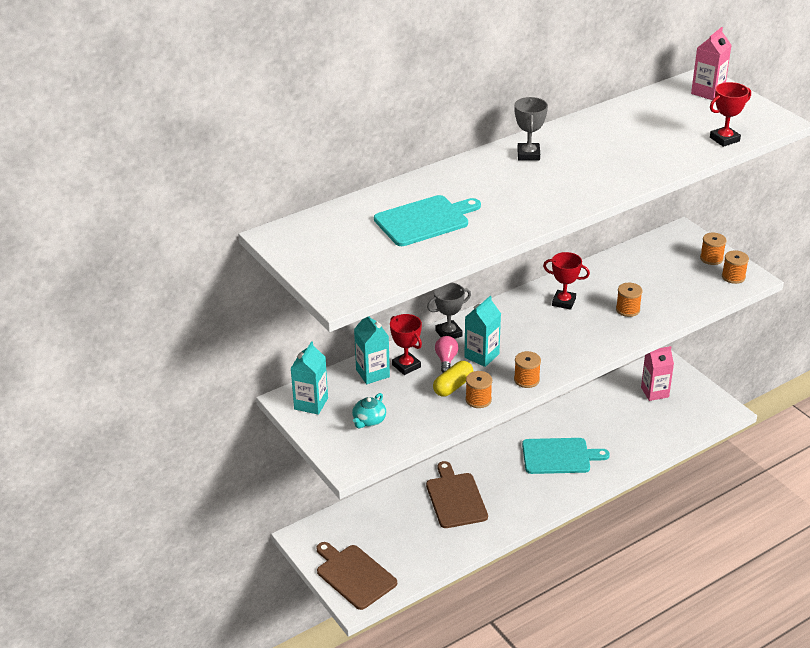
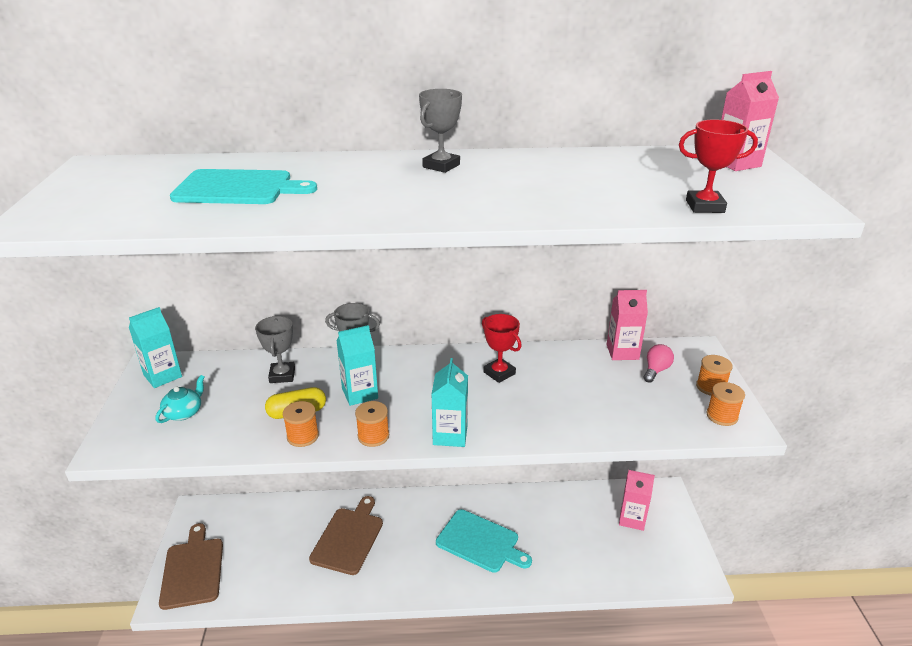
camera: 30 degrees right, 5 degrees down
turquoise teapot [352,393,386,429] -> turquoise teapot turned 150 degrees clockwise [155,375,205,423]
turquoise carton [354,316,390,384] -> turquoise carton moved to [432,358,468,447]
red trophy [390,314,422,375] -> grey trophy [255,316,295,383]
pink light bulb [435,336,458,373] -> pink light bulb moved to [643,344,674,383]
orange spool [616,283,643,317] -> none
none -> pink carton [606,290,648,360]

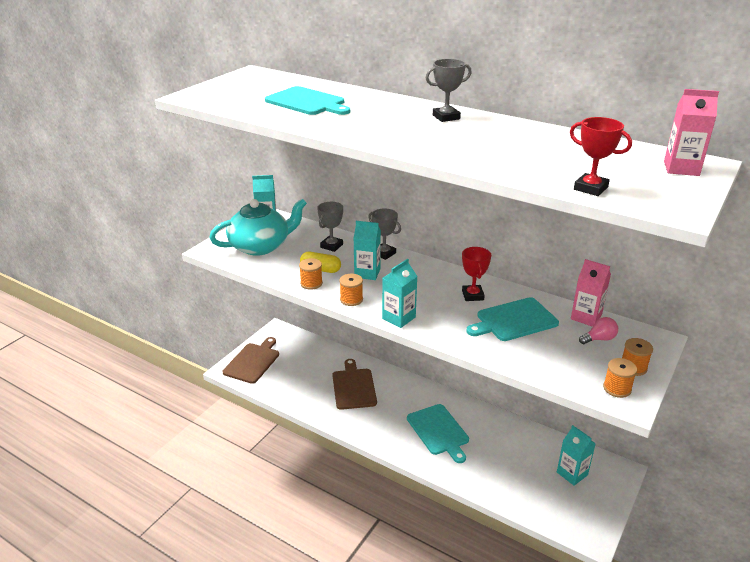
camera: 35 degrees right, 0 degrees up
turquoise teapot [155,375,205,423] -> turquoise teapot [209,198,307,256], size x2.32
brown cutting board [309,496,383,575] -> brown cutting board turned 60 degrees counterclockwise [333,359,377,410]
pink carton [619,470,655,531] -> turquoise carton [557,425,596,486]
none -> turquoise cutting board [466,297,559,341]

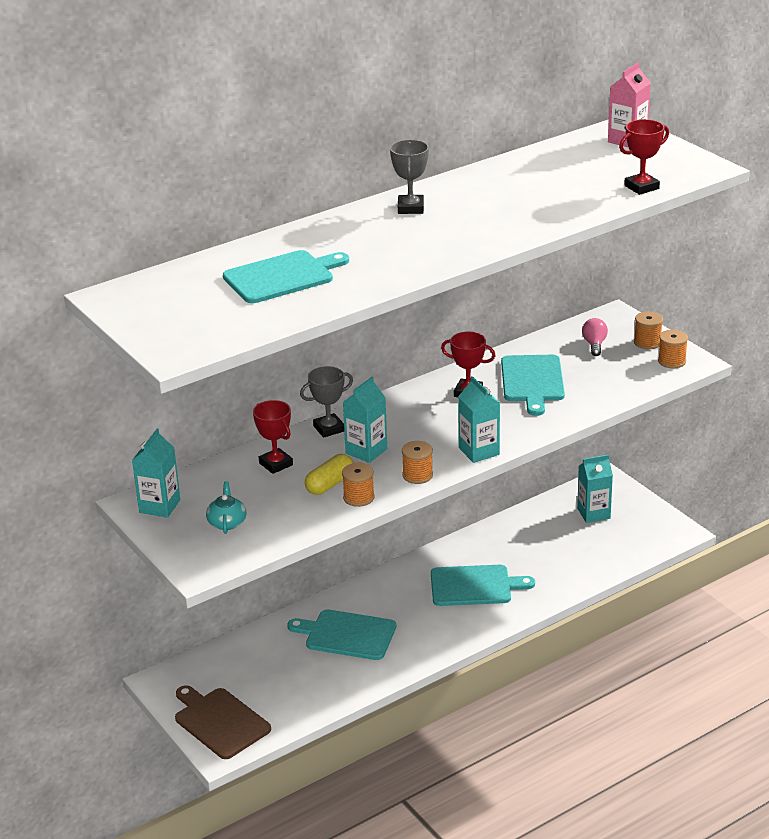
camera: 65 degrees left, 0 degrees up
turquoise teapot [209,198,307,256] -> turquoise teapot [206,481,247,534], size x0.43
grey trophy [317,202,343,252] -> red trophy [253,400,293,474]
brown cutting board [333,359,377,410] -> turquoise cutting board [287,609,396,660]
pink carton [571,259,611,327] -> none

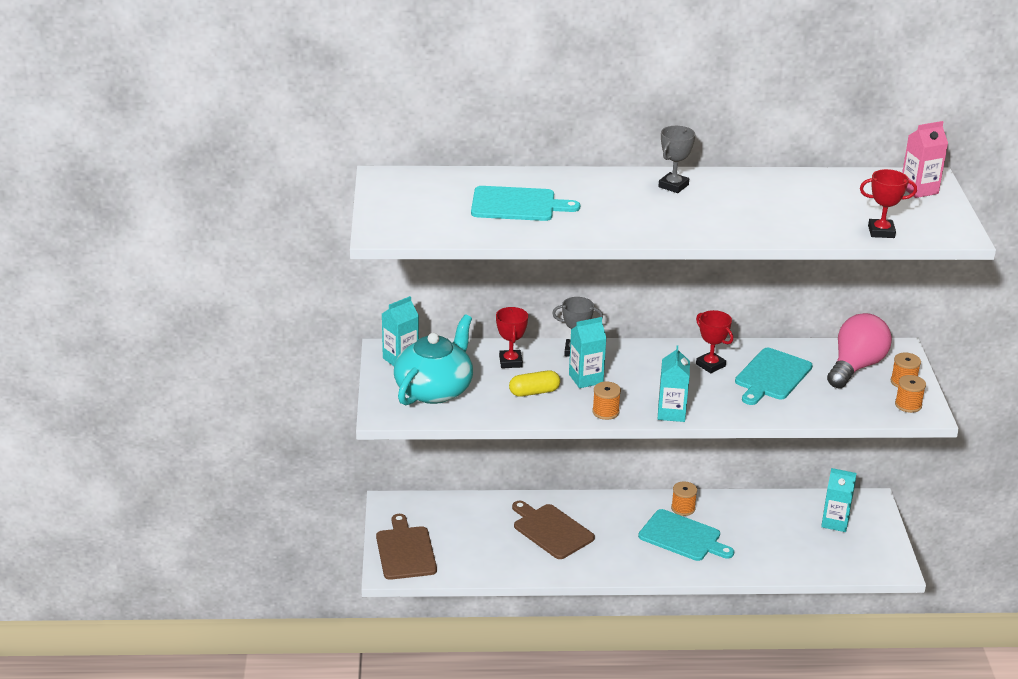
camera: 30 degrees right, 0 degrees up
turquoise teapot [206,481,247,534] -> turquoise teapot [394,315,473,405], size x2.32
turquoise cutting board [287,609,396,660] -> brown cutting board [512,501,595,559]
orange spool [342,463,375,507] -> orange spool moved to [671,481,697,516]
pink light bulb [582,318,608,356] -> pink light bulb [827,313,892,388], size x2.18

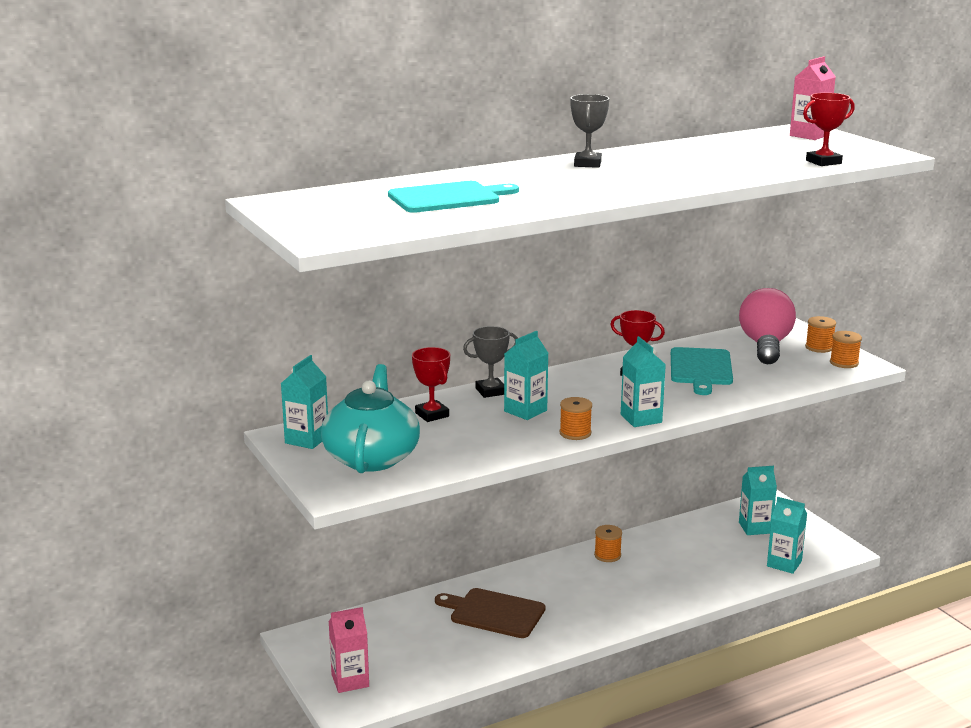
camera: 25 degrees left, 10 degrees down
brown cutting board [376,514,437,580] -> pink carton [329,607,369,693]
yellow capsule [509,370,560,397] -> none
turquoise cutting board [638,509,734,561] -> none
none -> turquoise carton [767,497,807,574]

